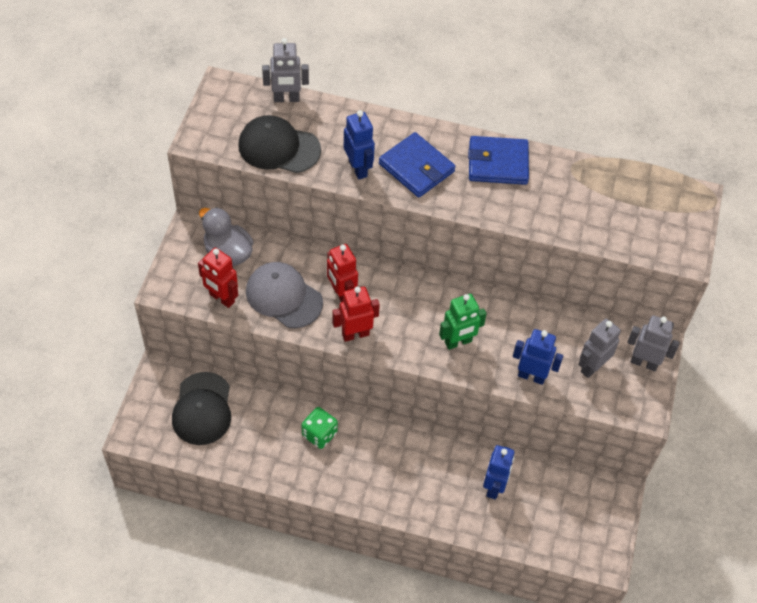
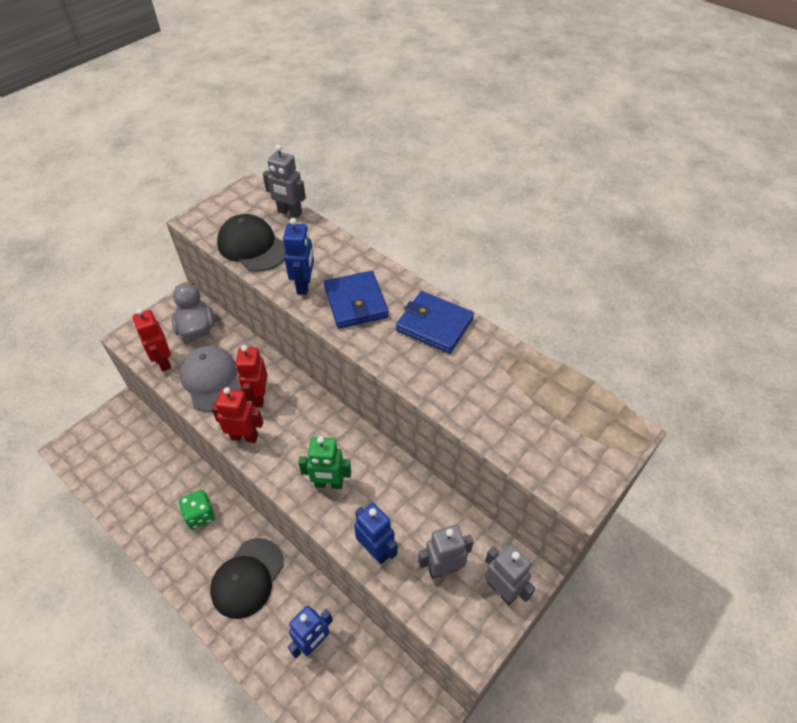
camera: 30 degrees right, 5 degrees down
black cap [172,372,231,445] -> black cap moved to [210,538,284,619]

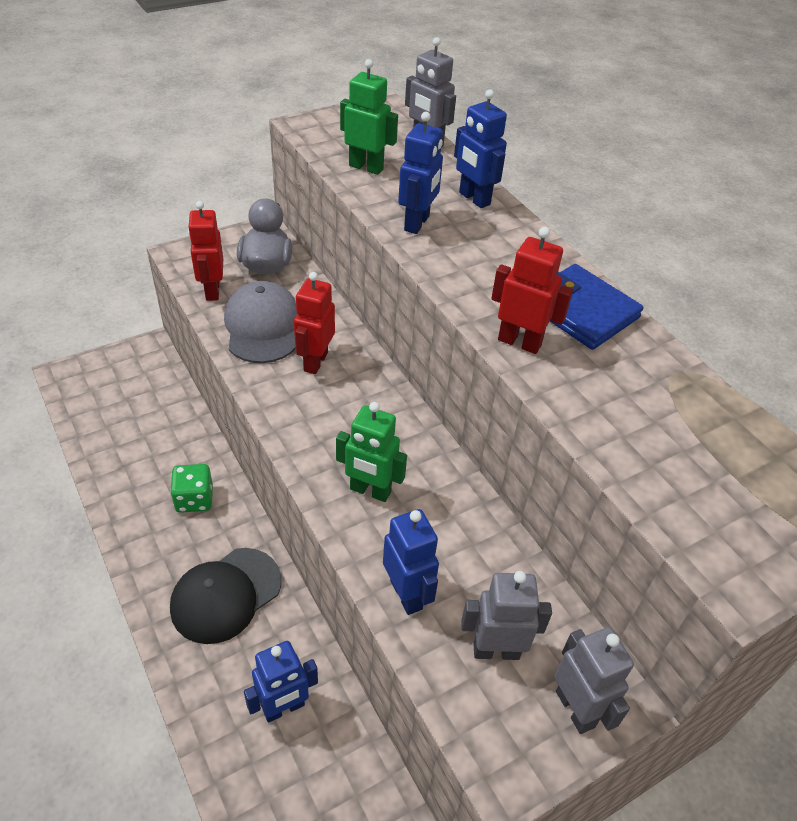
camera: 15 degrees right, 5 degrees down
red robot [211,387,263,443] -> red robot moved to [491,227,573,354]
black cap [217,214,286,272] -> green robot [340,59,398,175]
blue wallet [324,271,389,328] -> none
none -> blue robot [454,89,507,208]

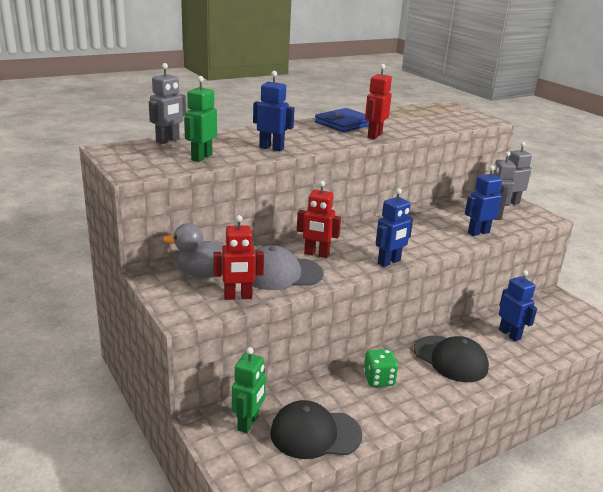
camera: 90 degrees left, 20 degrees down
green robot [336,402,407,502] -> green robot moved to [232,347,266,433]
blue robot [454,89,507,208] -> blue robot moved to [376,188,413,267]
none -> black cap [270,400,362,459]

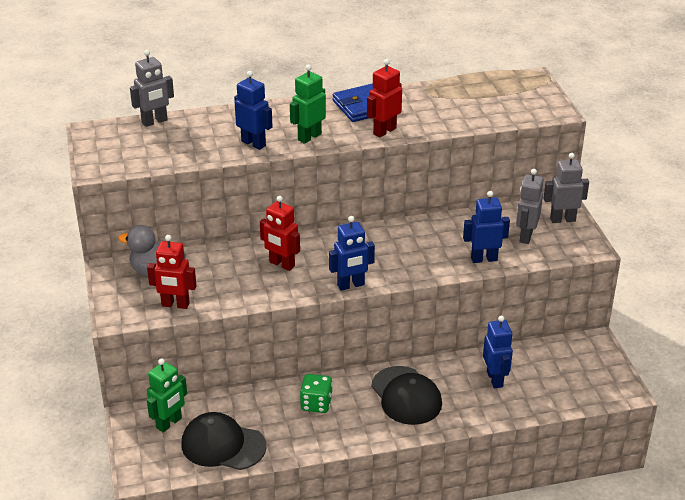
camera: 20 degrees right, 10 degrees up
green robot [184,76,217,162] -> green robot moved to [290,64,326,144]
grey cap [253,245,324,290] -> none

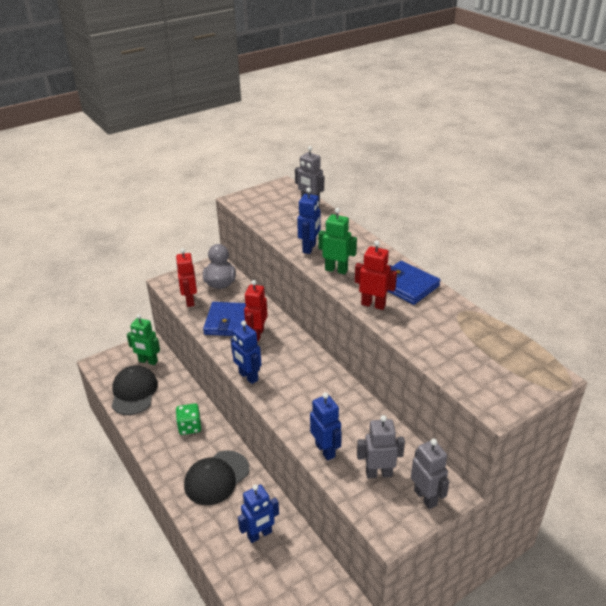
camera: 70 degrees right, 0 degrees up
none -> blue wallet [203,302,246,336]

